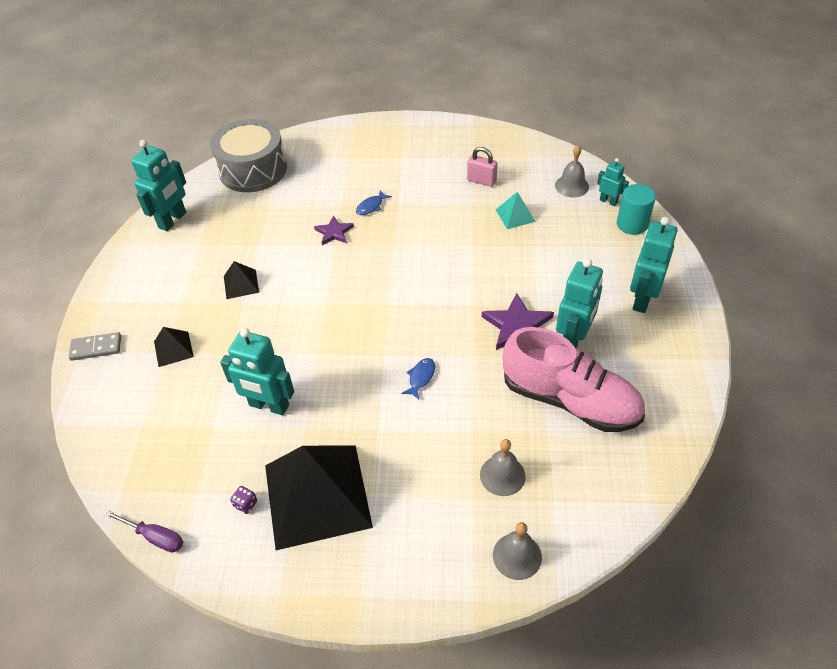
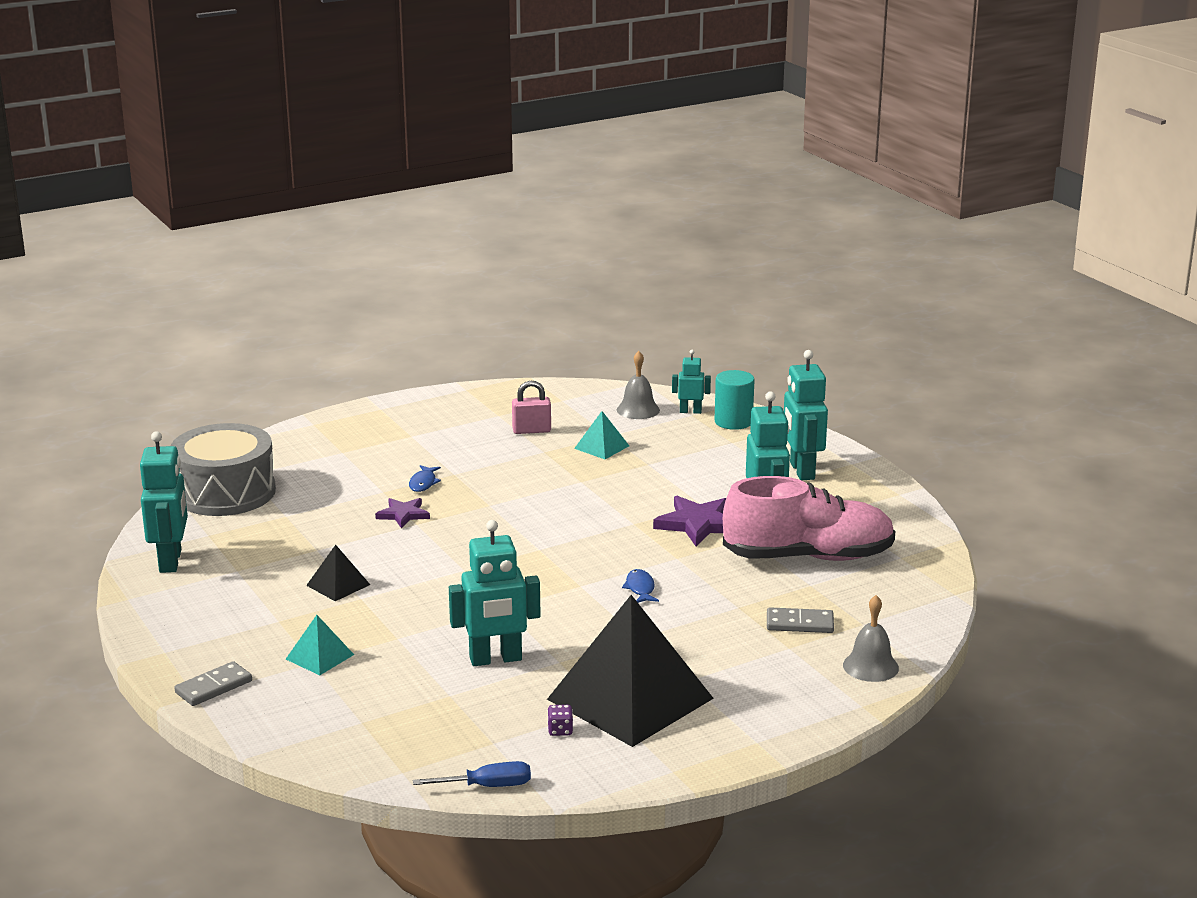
camera: 35 degrees left, 25 degrees down
purple screwdriver [105,510,183,552] -> blue screwdriver [413,761,531,787]
black pyramid [154,327,194,367] -> turquoise pyramid [286,615,354,675]
grey bell [480,439,526,496] -> grey domino [767,607,834,633]

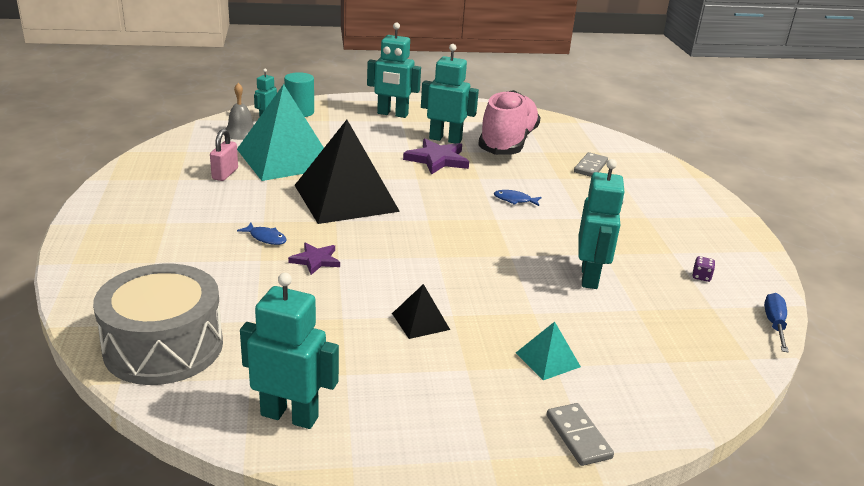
camera: 70 degrees left, 5 degrees up
black pyramid [547,595,714,747] -> black pyramid moved to [295,120,400,224]
turquoise pyramid [574,411,629,459] -> turquoise pyramid [237,84,324,181], size x2.35
grey bell [843,595,899,682] -> none

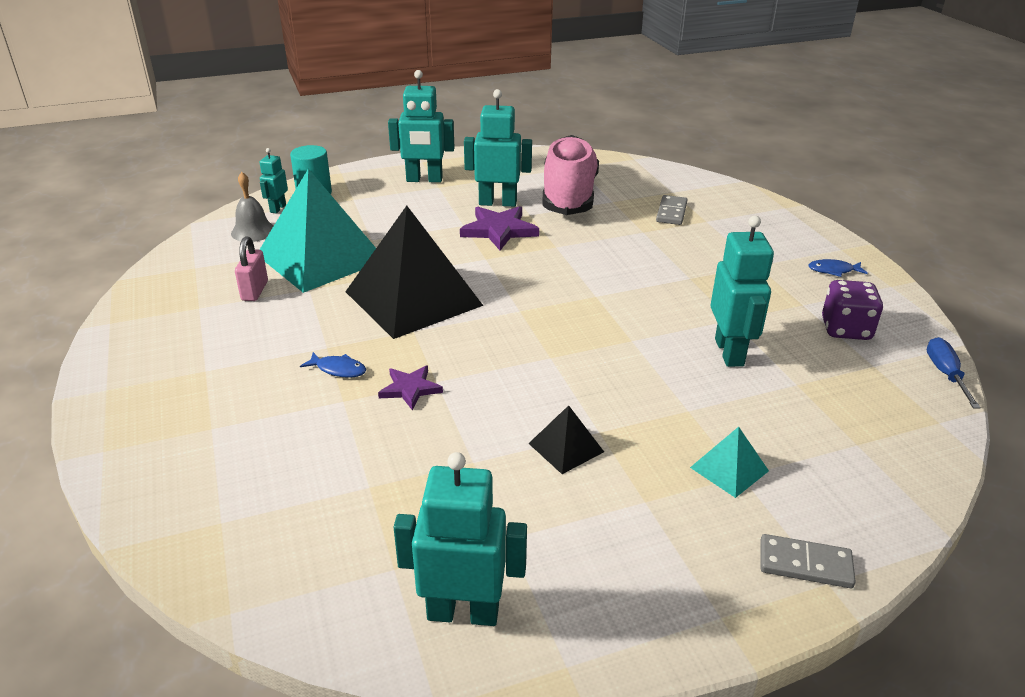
camera: 10 degrees left, 5 degrees up
grey drum [93,264,223,385] -> none
blue fish [494,190,542,206] -> blue fish moved to [808,259,868,277]
grey domino [547,403,614,466] -> grey domino turned 45 degrees counterclockwise [760,534,856,588]
purple dice [692,256,715,282] -> purple dice [822,280,883,340], size x2.15

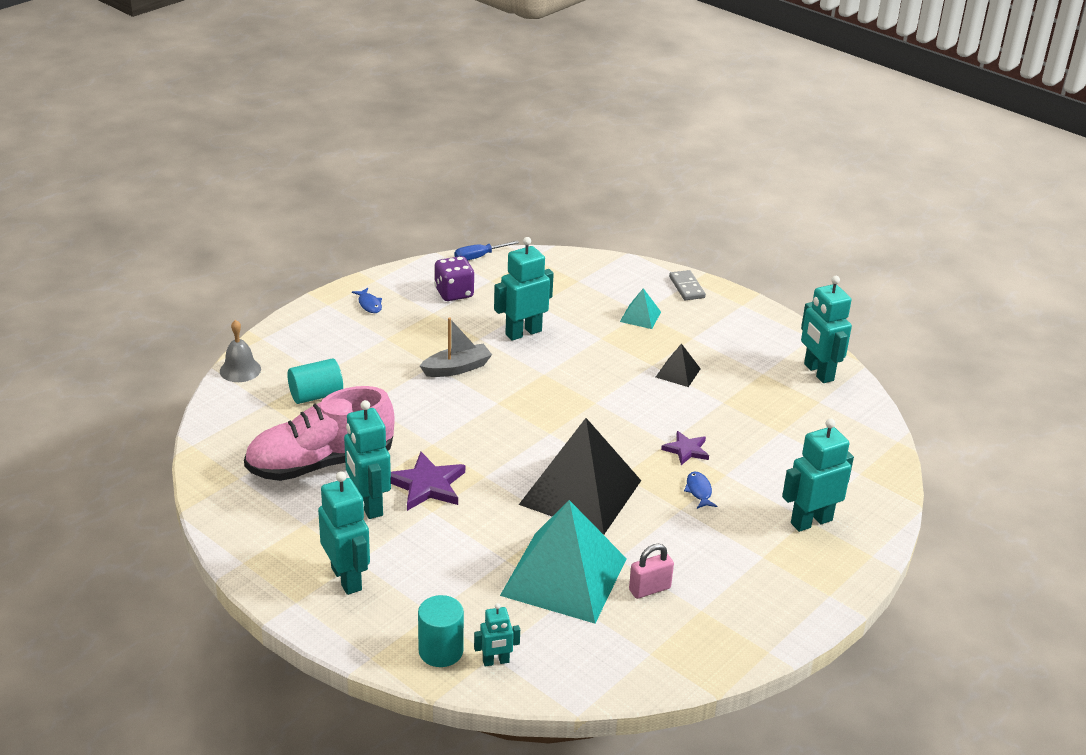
camera: 120 degrees left, 0 degrees up
grey bell [231,172,273,242] -> grey bell moved to [220,320,261,382]
grey domino [656,195,687,225] -> turquoise cylinder [287,358,343,404]
none -> grey boat [420,318,492,377]
none -> turquoise robot [782,418,854,532]

